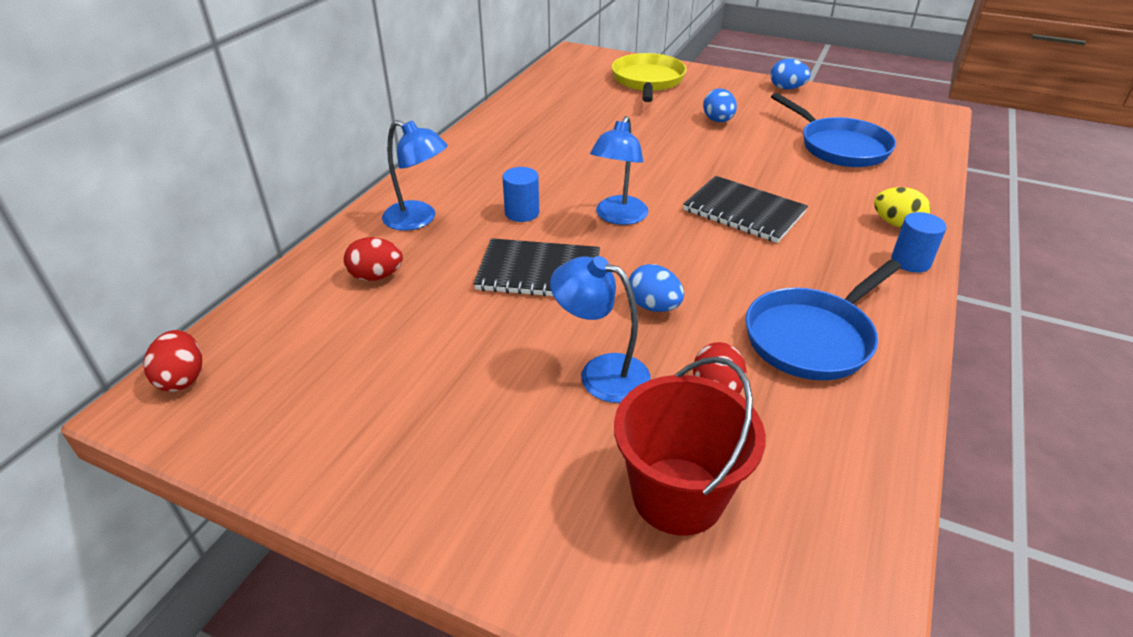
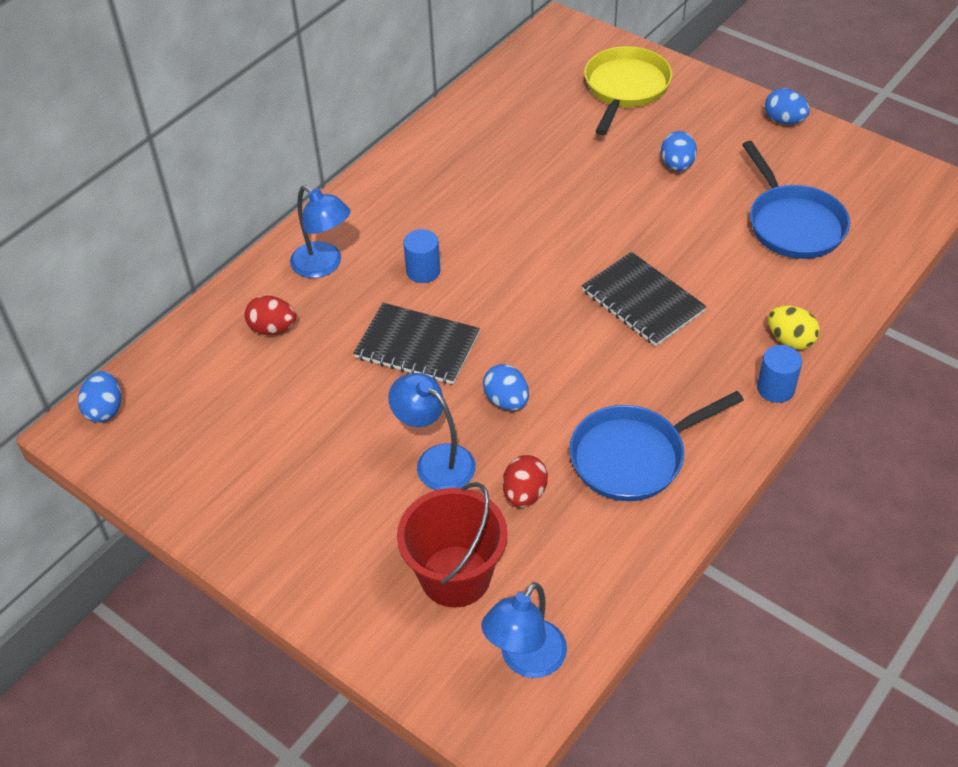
camera: 15 degrees right, 10 degrees up
red egg [143,330,202,392] -> blue egg [78,371,121,423]
blue lamp [590,116,648,225] -> blue lamp moved to [482,582,567,678]

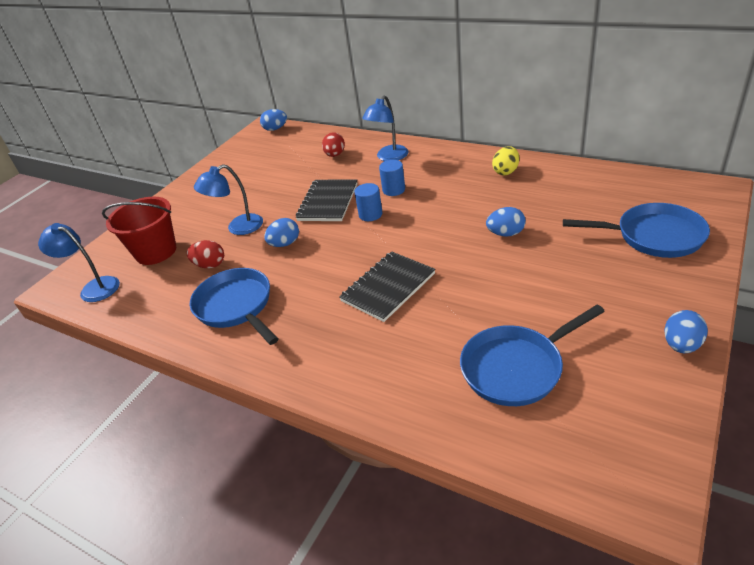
camera: 85 degrees right, 10 degrees down
blue lamp [388,373,476,490] -> blue lamp turned 150 degrees counterclockwise [194,164,263,235]
yellow pan [584,46,672,135] -> blue pan [563,203,710,258]
blue egg [661,131,697,171] -> blue egg moved to [486,207,526,237]
blue cylinder [757,345,802,403] -> blue cylinder moved to [354,183,383,221]
yellow egg [768,306,820,350] -> yellow egg moved to [492,146,519,175]

